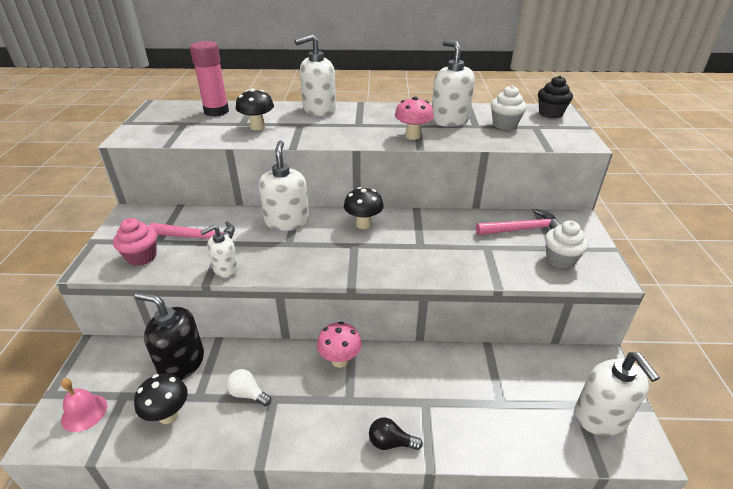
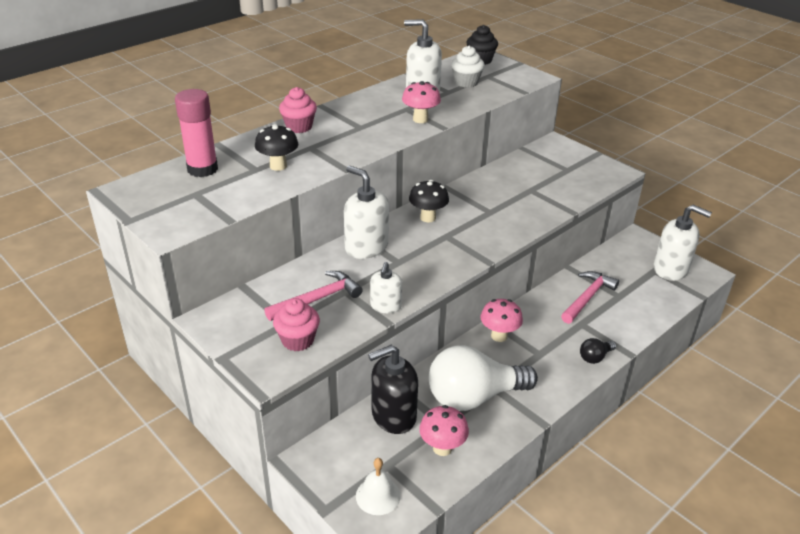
camera: 45 degrees left, 0 degrees up
pink bell [61,378,107,432] -> white bell [356,458,401,515]
black mushroom [134,374,188,424] -> pink mushroom [419,405,469,456]
white light bulb [226,369,271,406] -> white light bulb [429,345,538,411], size x2.39
white soap dispenser [295,34,336,116] -> pink cupcake [279,87,317,133]
pink hammer [476,210,561,235] -> pink hammer moved to [561,271,619,324]
white cupcake [545,221,588,269] -> none

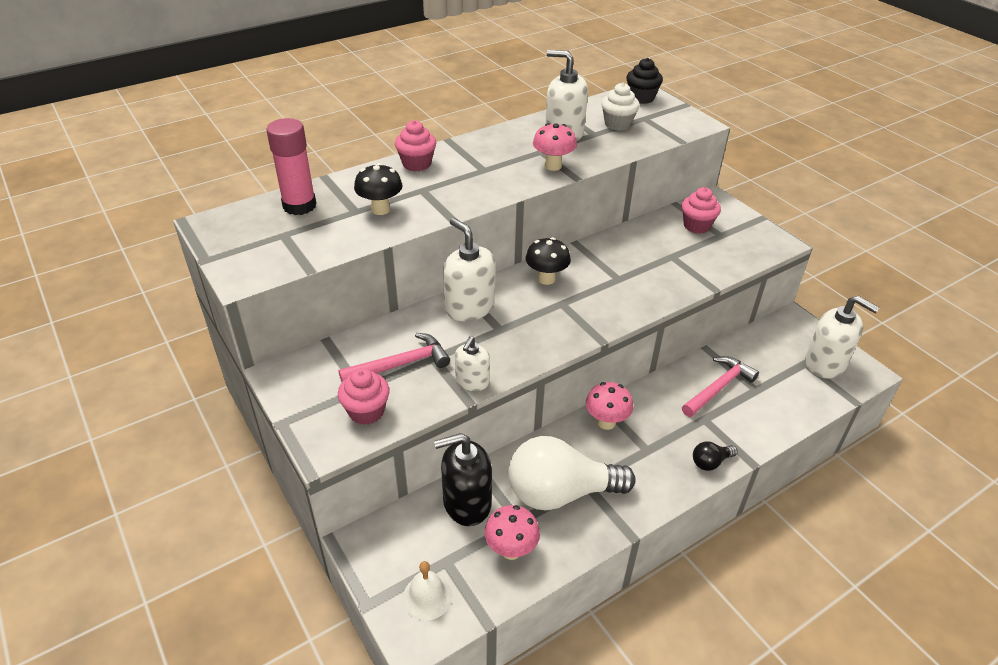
camera: 10 degrees right, 5 degrees up
none -> pink cupcake [682,187,721,234]

